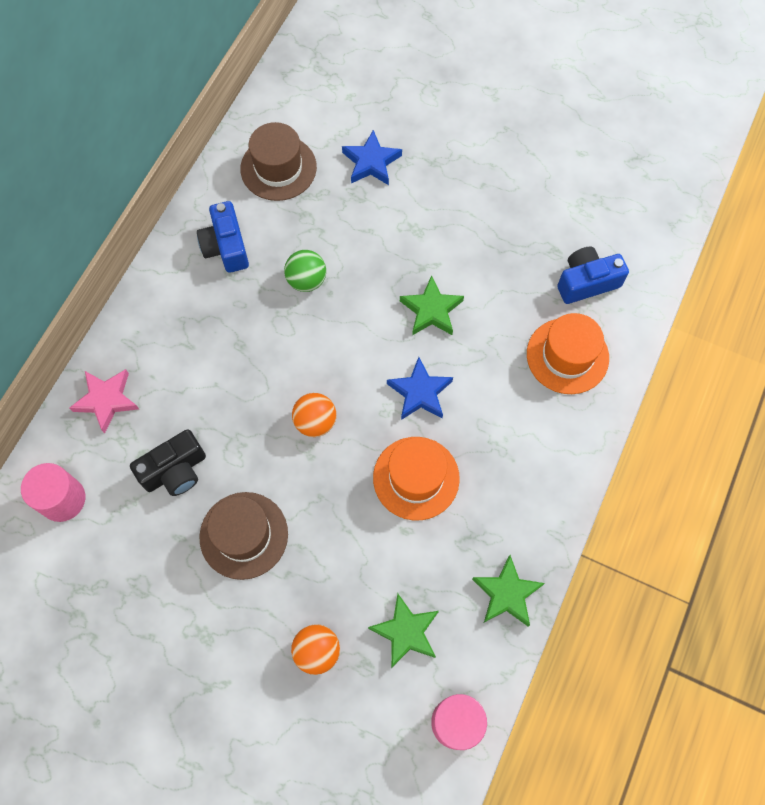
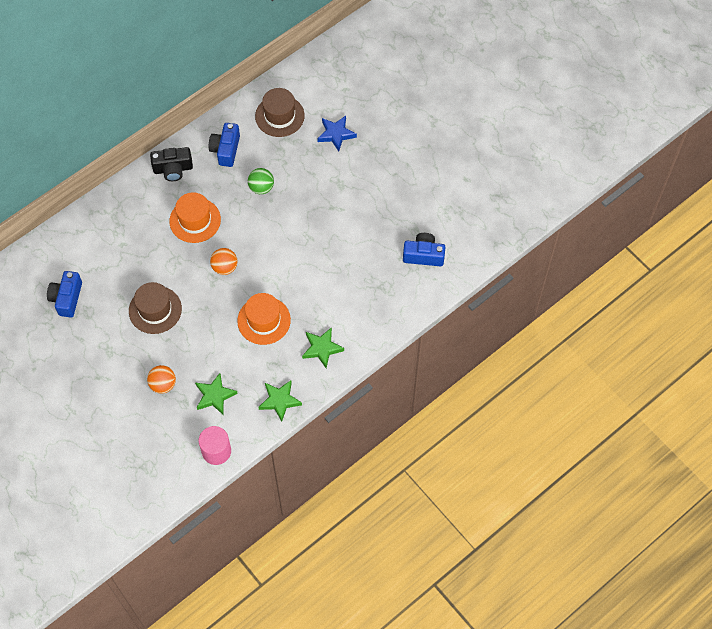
camera: 25 degrees right, 5 degrees down
pink cylinder [21,463,85,522] -> none
pink star [70,369,139,433] -> none
black camera [130,429,206,496] -> black camera moved to [150,147,193,181]
blue star [387,357,453,420] -> none
green star [400,275,464,335] -> green star moved to [302,327,344,368]
orange hat [527,313,609,394] -> orange hat moved to [169,192,221,243]
none -> blue camera [47,271,82,318]

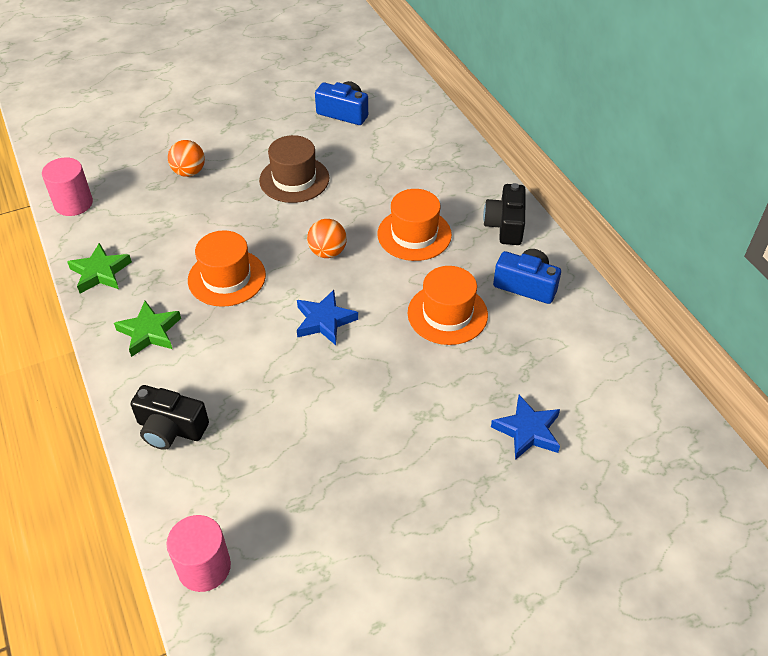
camera: 105 degrees right, 15 degrees down
green star [195,373,238,415] -> none
green ball [248,168,274,194] -> orange hat [408,266,488,345]
brown hat [255,88,305,137] -> none
blue camera [403,233,445,267] -> none
none -> black camera [131,385,209,450]
none -> pink cylinder [166,515,231,592]
none -> blue star [297,290,358,345]

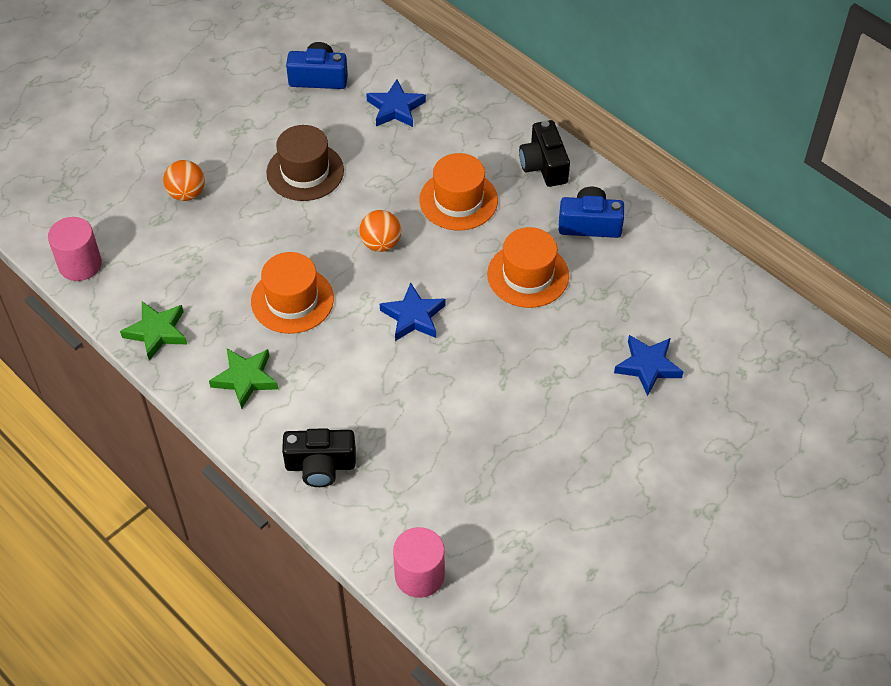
camera: 20 degrees left, 5 degrees up
none -> blue star [366,79,426,127]

